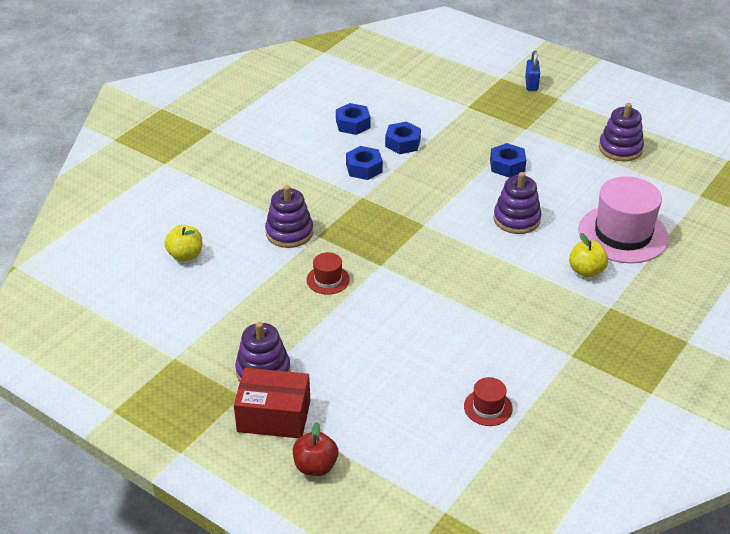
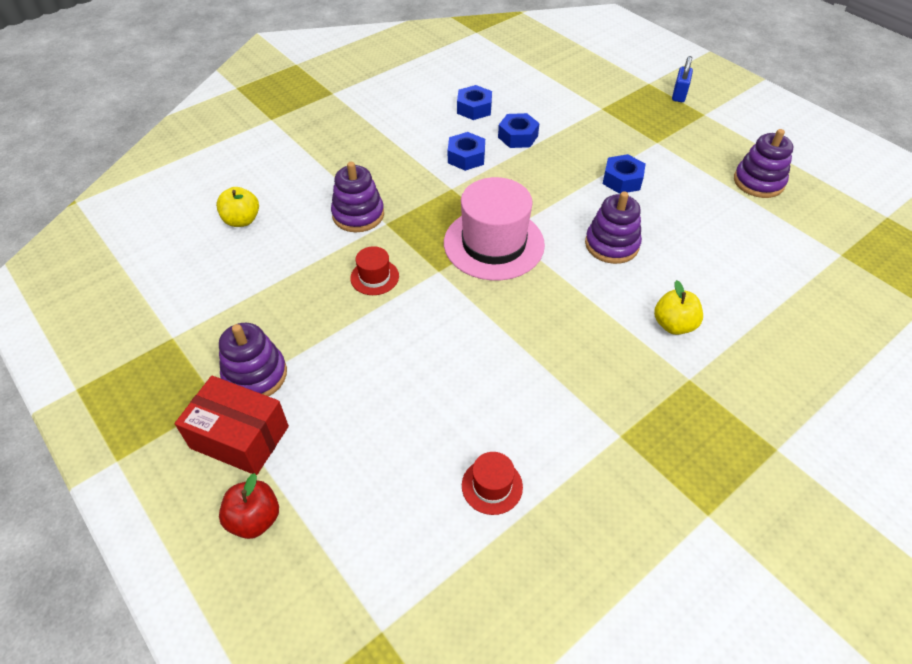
camera: 15 degrees right, 10 degrees up
pink hat [578,176,669,263] -> pink hat moved to [444,177,545,280]

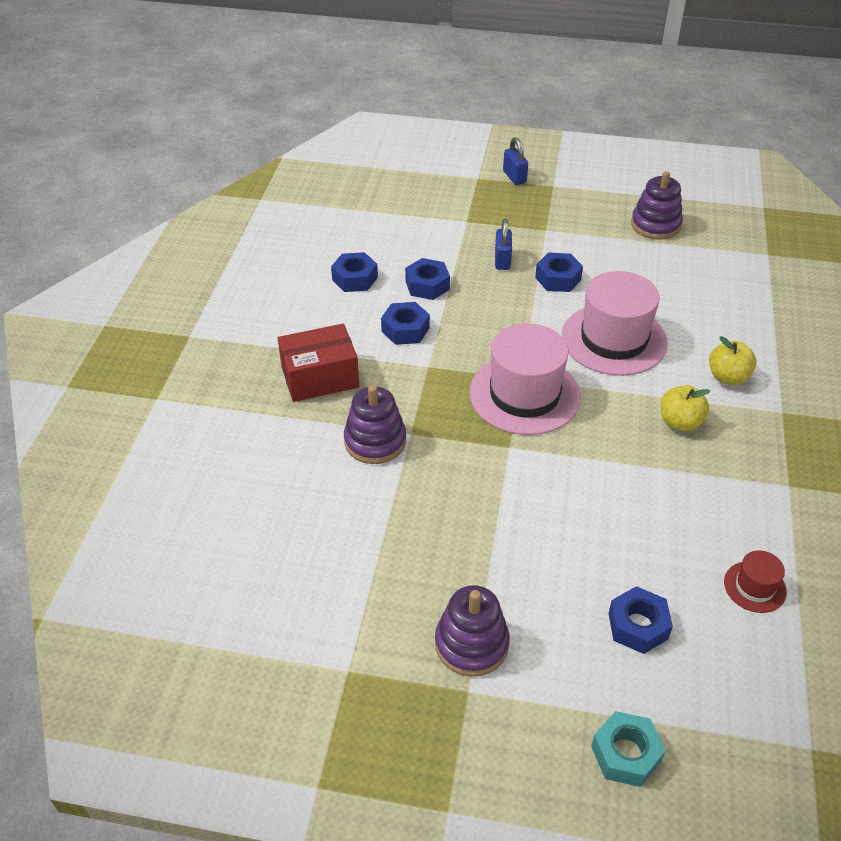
camera: 40 degrees left, 5 degrees down
red box [175,376,289,475] -> red box moved to [278,323,359,402]
yellow apple [216,187,259,227] -> yellow apple moved to [661,385,710,431]
red apple [219,473,279,539] -> turquoise nut [591,711,666,787]
red hat [350,246,399,295] -> none
purple stacking toy [585,191,642,264] -> pink hat [562,271,668,376]
none -> blue padlock [495,219,512,270]
none -> blue nut [609,586,673,654]

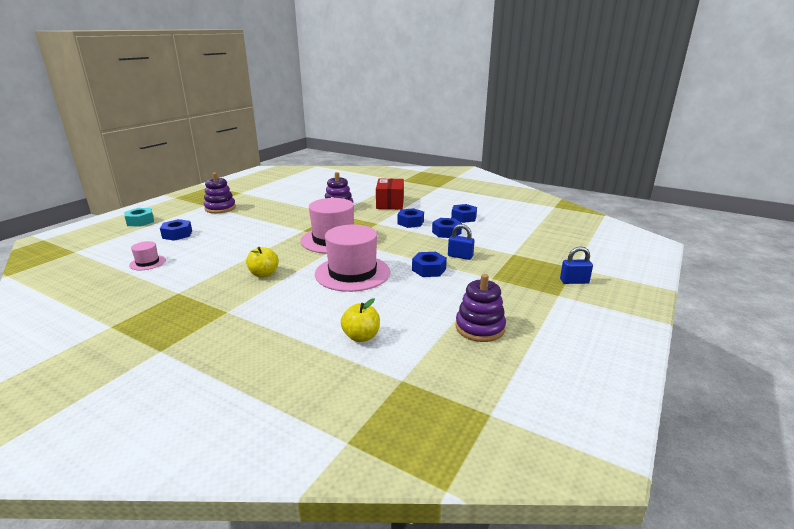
camera: 110 degrees right, 20 degrees down
yellow apple [709,336,756,385] -> yellow apple moved to [341,298,380,342]
red hat [724,550,787,613] -> pink hat [129,241,166,270]

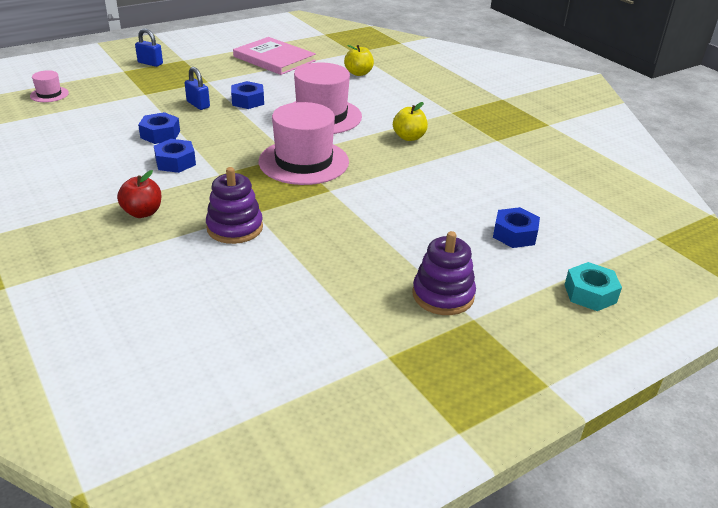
camera: 155 degrees left, 10 degrees up
pink hat [129,241,166,270] -> pink hat moved to [30,70,69,102]
red box [376,178,404,209] -> red apple [117,170,161,218]
blue nut [451,204,477,223] -> none
purple stacking toy [455,274,506,342] -> pink book [233,37,316,75]

